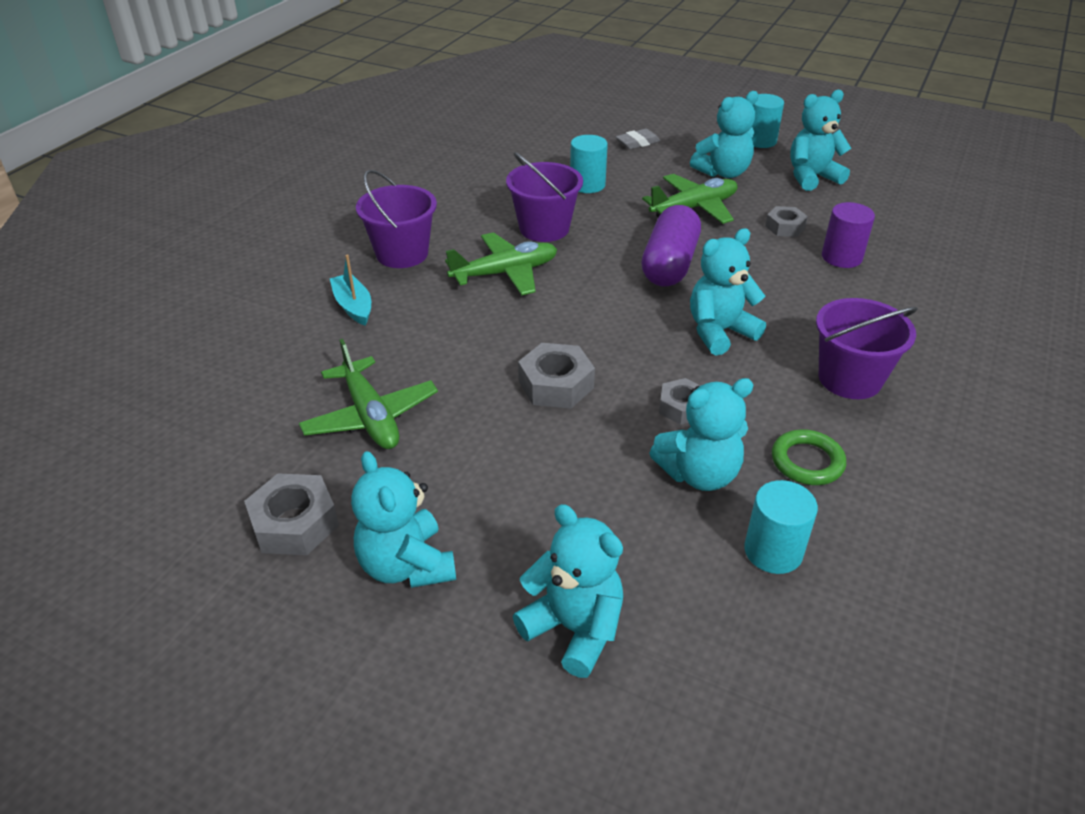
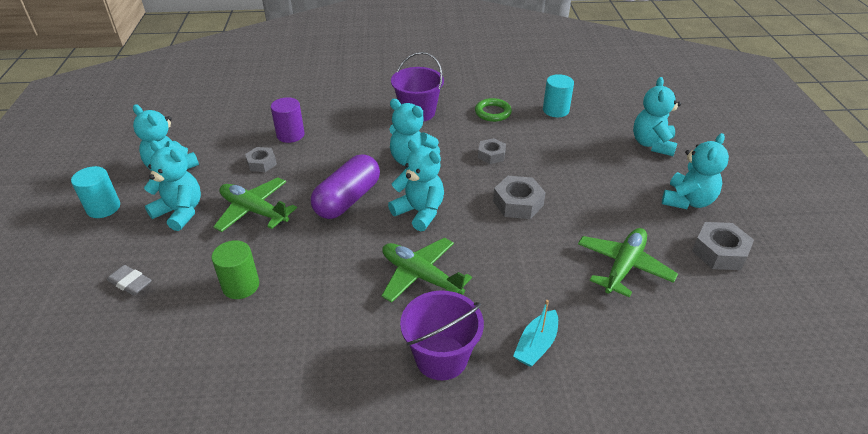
camera: 120 degrees left, 0 degrees up
purple bucket [506,152,583,242] -> none
turquoise cylinder [570,135,608,193] -> green cylinder [211,240,259,299]
purple capsule [642,205,701,287] -> purple capsule turned 45 degrees counterclockwise [311,154,380,219]
turquoise teddy bear [649,378,754,491] -> turquoise teddy bear moved to [388,140,444,231]

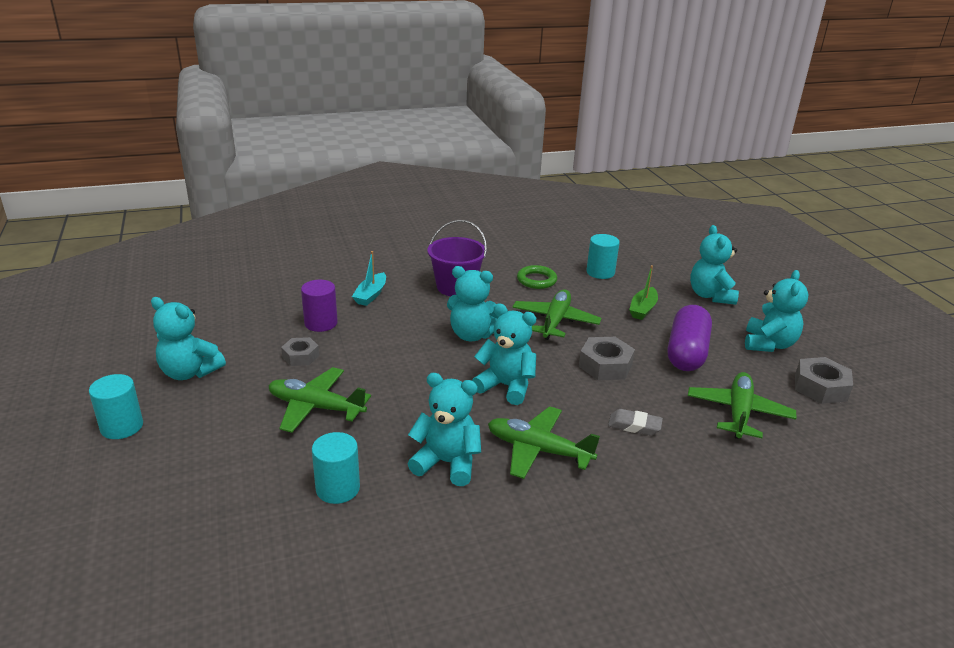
camera: 15 degrees left, 10 degrees down
grey eraser [107,265,152,296] -> grey eraser moved to [608,409,663,435]
turquoise teddy bear [144,141,201,231] -> turquoise teddy bear moved to [408,373,481,486]
green cylinder [211,240,259,299] -> turquoise cylinder [312,432,360,504]
purple capsule [311,154,380,219] -> purple capsule moved to [668,305,712,371]
purple bucket [400,291,484,380] -> none
grey nut [478,138,506,164] -> green plane [512,289,601,340]
turquoise boat [513,300,558,367] -> turquoise boat moved to [352,251,386,306]
none -> green boat [629,265,658,320]

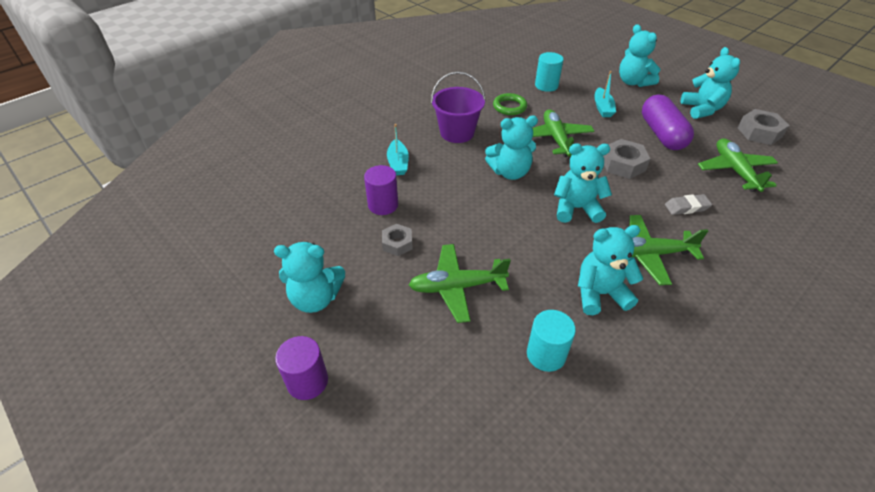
camera: 25 degrees left, 15 degrees up
turquoise cylinder [89,374,143,439] -> purple cylinder [275,336,328,400]
green boat [629,265,658,320] -> turquoise boat [594,71,616,117]

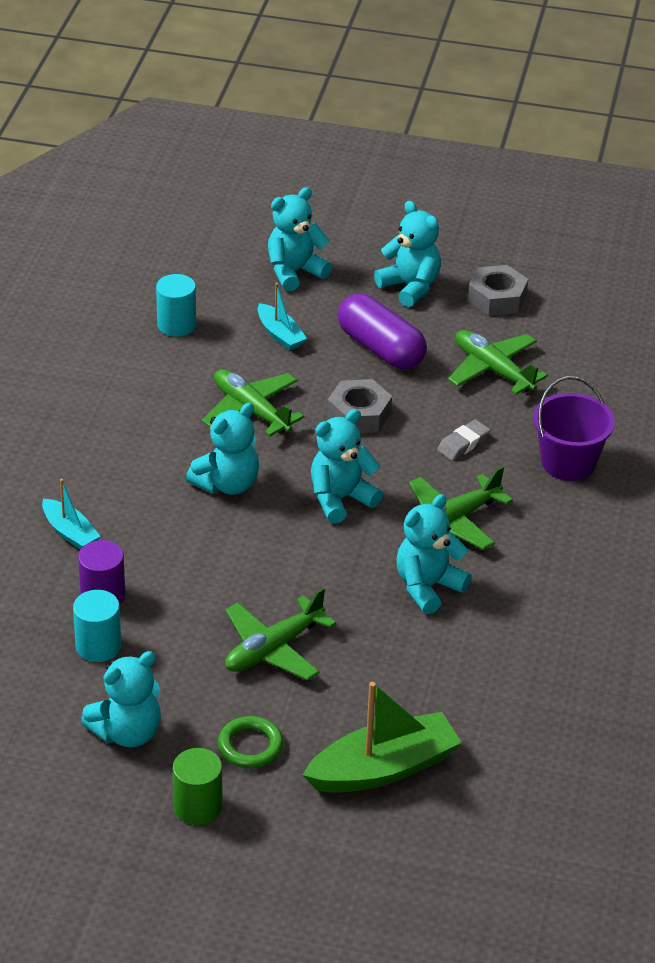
camera: 35 degrees left, 5 degrees down
purple cylinder [275,336,328,400] -> green cylinder [173,748,223,825]
grey nut [382,224,413,256] -> none
purple bucket [431,71,486,143] -> purple bucket moved to [533,376,615,481]
green ring [493,93,527,115] -> green ring moved to [218,716,283,769]
turquoise cylinder [527,310,576,372] -> turquoise cylinder moved to [73,590,121,662]
turquoise teddy bear [619,24,660,87] -> turquoise teddy bear turned 120 degrees clockwise [268,187,332,292]
none -> green boat [303,682,462,793]

